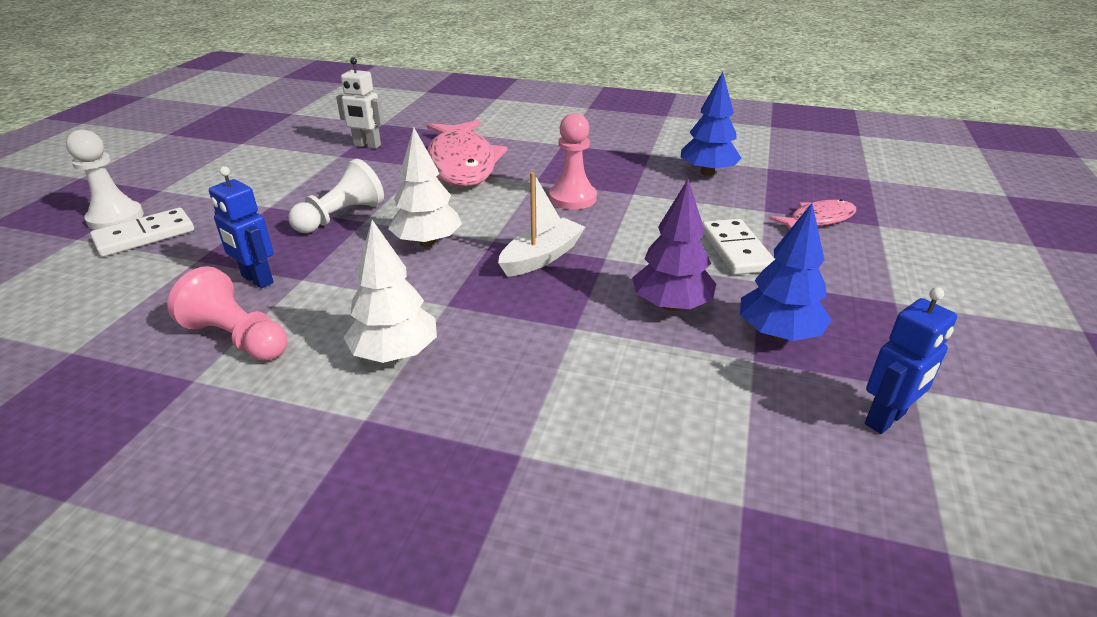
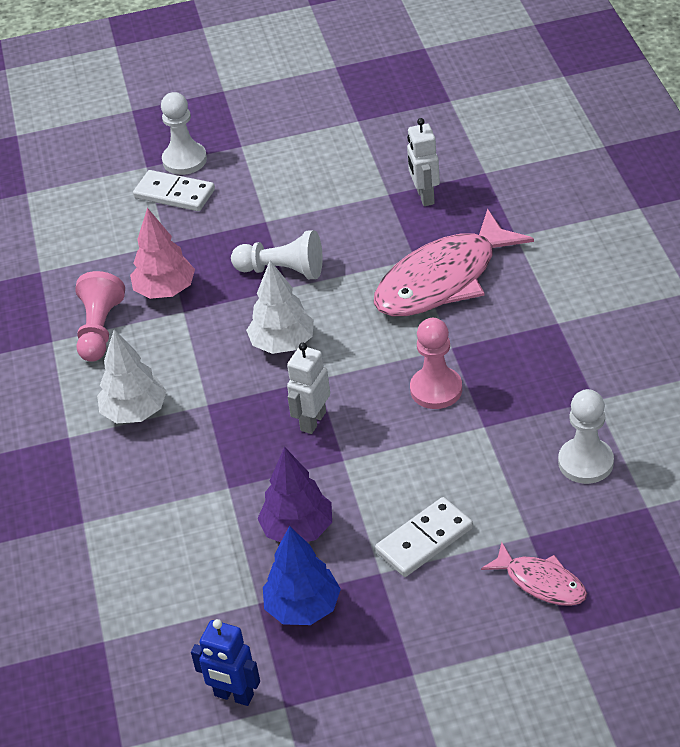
camera: 65 degrees right, 10 degrees up
blue robot [209,166,274,289] -> pink tree [130,208,195,299]
white boat [498,172,585,277] -> white robot [287,343,330,434]
blue tree [680,72,742,176] -> white pawn [558,389,614,484]

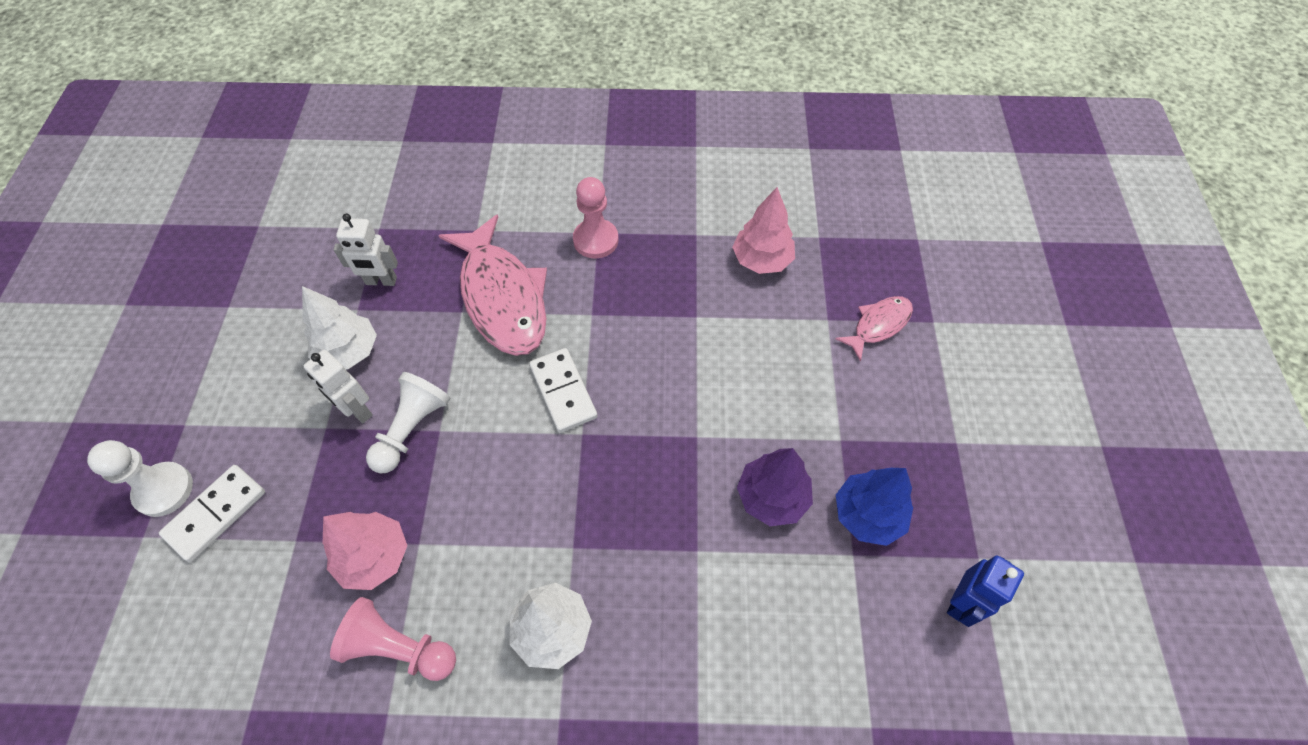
camera: 80 degrees left, 15 degrees up
white tree [246,260,314,354] -> white tree moved to [302,286,377,369]
white robot [287,343,330,434] -> white robot moved to [304,350,373,423]
white domino [375,497,473,577] -> white domino moved to [529,348,597,433]
pink pawn [410,318,462,409] -> pink pawn moved to [573,177,619,258]
white pawn [558,389,614,484] -> pink tree [732,187,795,274]

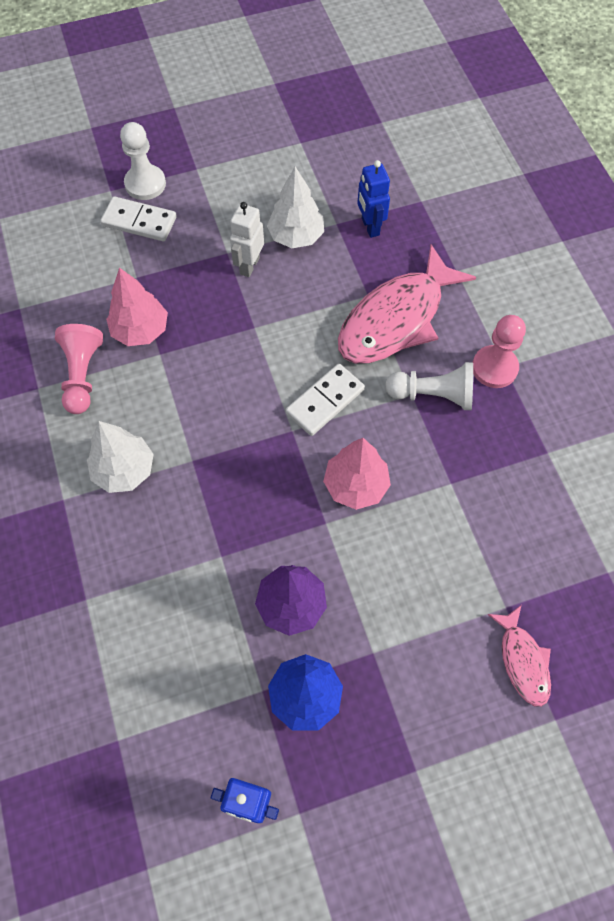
camera: 70 degrees right, 5 degrees up
white robot [333,214,398,286] -> blue robot [357,160,390,238]
white pawn [366,372,451,474] -> white pawn moved to [385,362,473,410]
pink tree [732,187,795,274] -> pink tree moved to [323,438,391,510]
pink fish [835,296,913,361] -> pink fish turned 45 degrees clockwise [487,605,551,707]

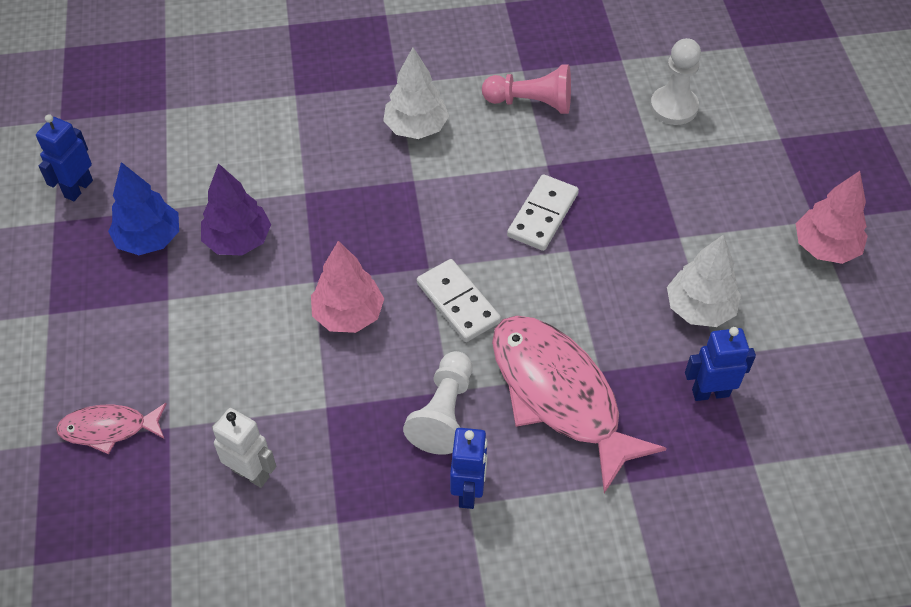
camera: 100 degrees right, 10 degrees down
white domino [100,196,177,241] -> white domino moved to [507,174,579,251]
pink tree [106,267,168,346] -> pink tree moved to [796,171,868,264]
white pawn [120,122,166,200] -> white pawn moved to [650,38,701,125]
white robot [230,202,264,277] -> white robot moved to [212,408,276,488]
pink pawn [473,315,526,388] -> blue robot [450,428,487,509]

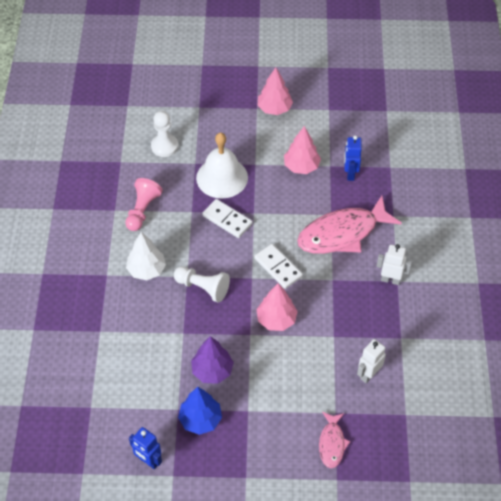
camera: 80 degrees left, 0 degrees up
white pawn [403,351,472,455] -> white pawn moved to [174,266,230,303]
white domino [417,259,501,342] -> white domino turned 75 degrees clockwise [254,244,303,289]
blue robot [450,428,487,509] -> white robot [377,244,412,285]
white tree [667,234,741,327] -> pink tree [284,126,321,174]
none -> white bell [196,132,248,199]

